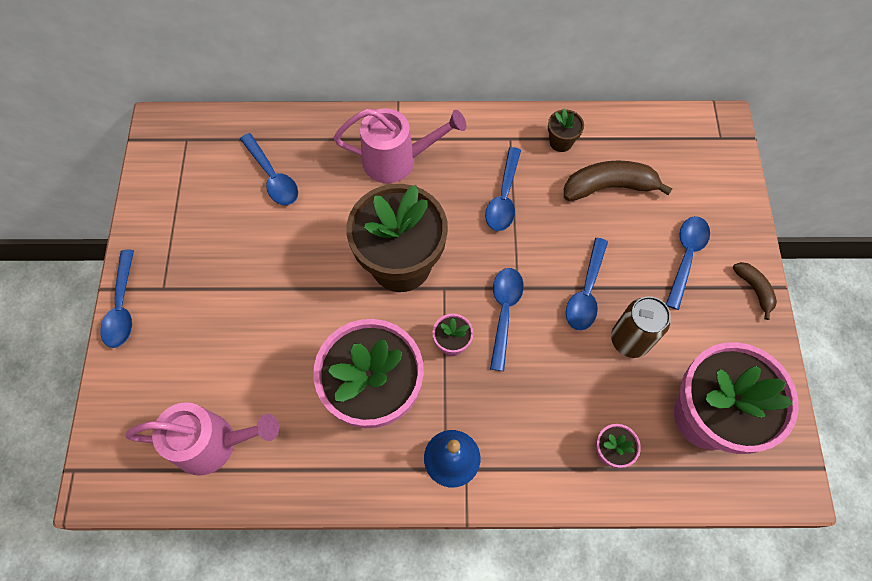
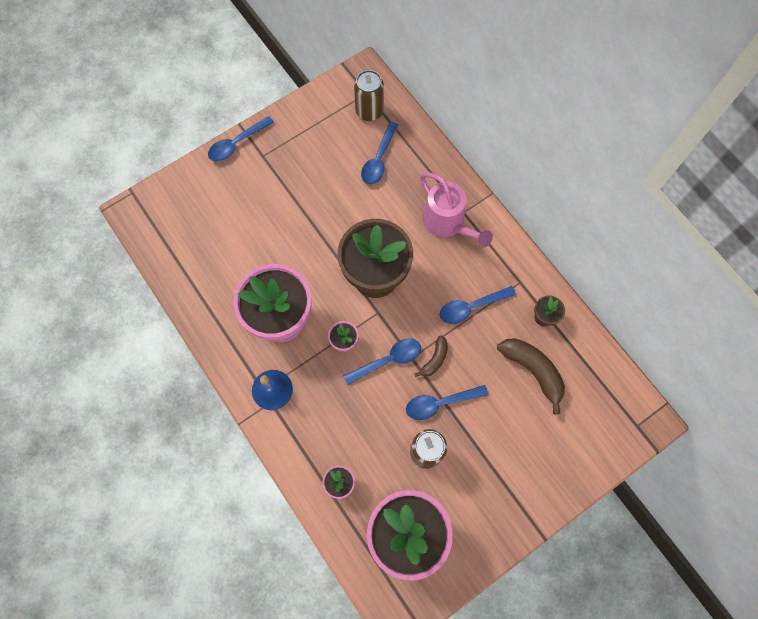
camera: 55 degrees right, 5 degrees up
pink watering can [125,402,279,476] -> none
blue spoon [666,216,710,310] -> none
brown banana [733,262,777,320] -> brown banana moved to [414,335,448,377]
none -> brown can [354,70,384,121]

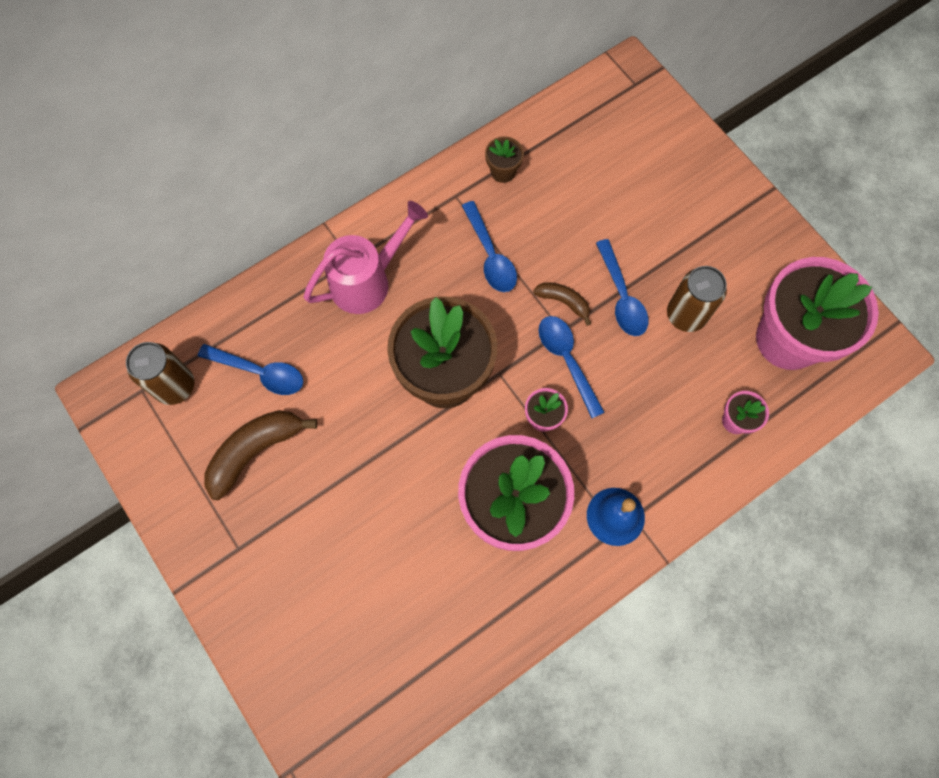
camera: 90 degrees left, 0 degrees up
blue spoon [208,116,274,162] -> none
brown banana [497,338,565,414] -> brown banana moved to [204,410,317,500]

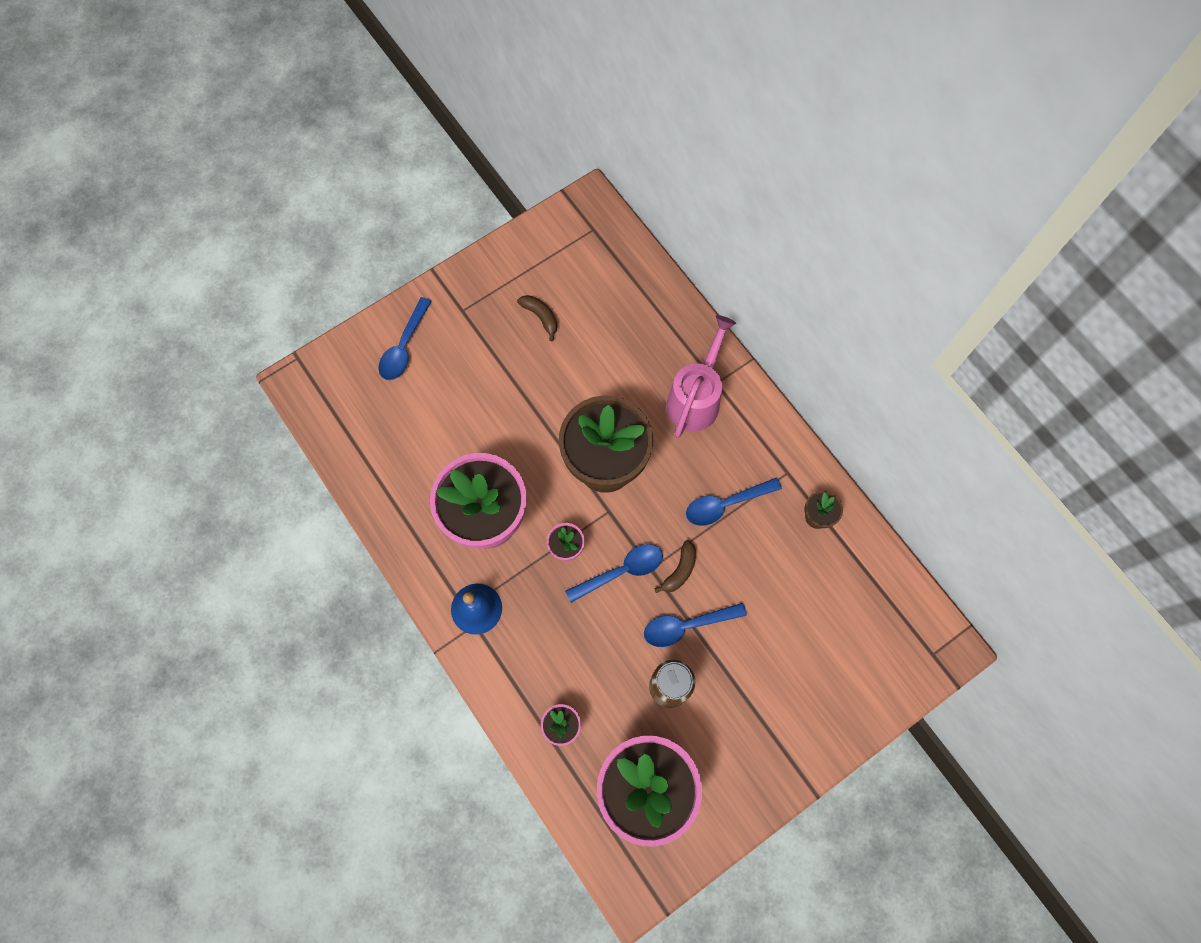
camera: 90 degrees right, 0 degrees up
brown can [126,342,194,405] -> none
blue spoon [198,344,303,395] -> blue spoon moved to [378,297,432,380]
brown banana [204,410,317,500] -> brown banana [517,295,557,341], size x0.56
pink watering can [304,201,428,314] -> pink watering can turned 120 degrees counterclockwise [666,315,736,438]

